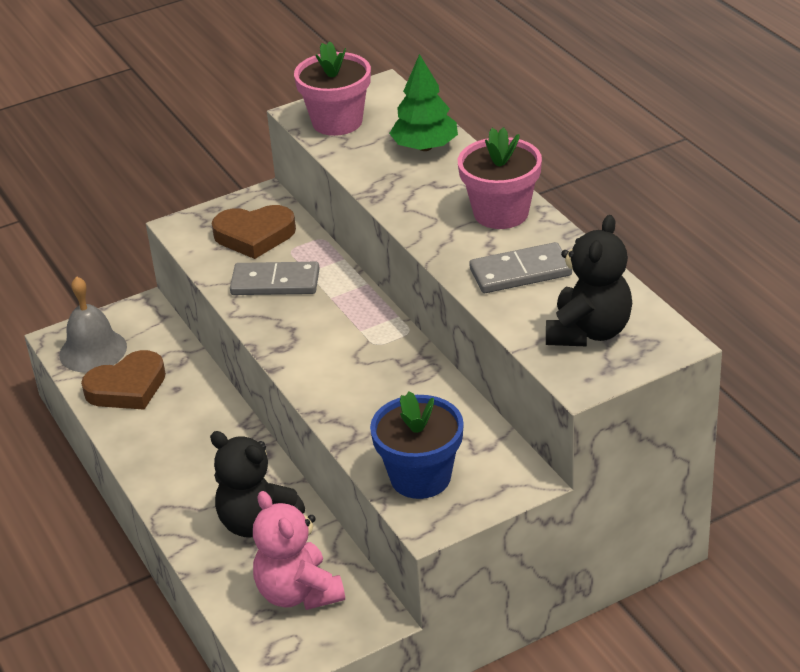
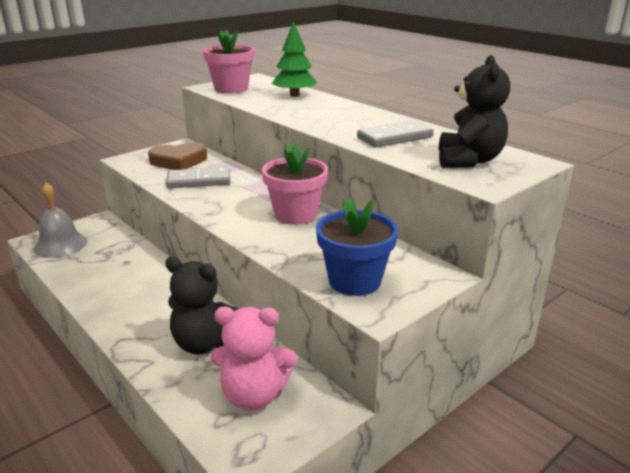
camera: 15 degrees left, 10 degrees down
brown heart [81,350,166,410] -> none
pink teddy bear [253,491,345,610] -> pink teddy bear turned 45 degrees counterclockwise [211,307,297,411]
pink flower pot [458,127,542,229] -> pink flower pot moved to [262,143,328,225]

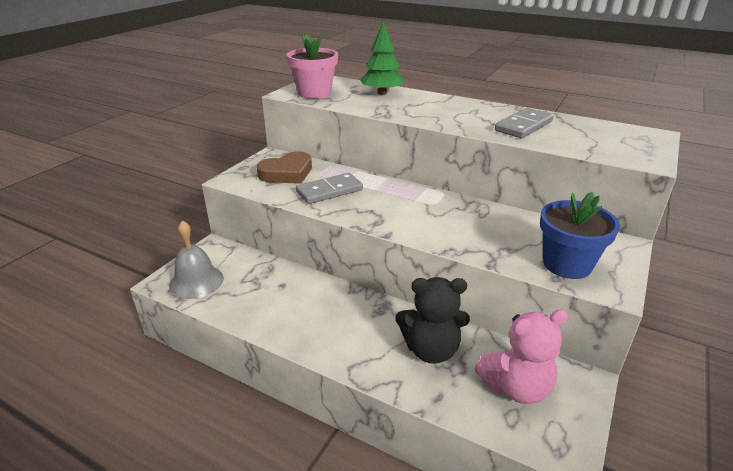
camera: 20 degrees left, 5 degrees up
pink flower pot [262,143,328,225] -> none
black teddy bear [439,55,510,168] -> none

